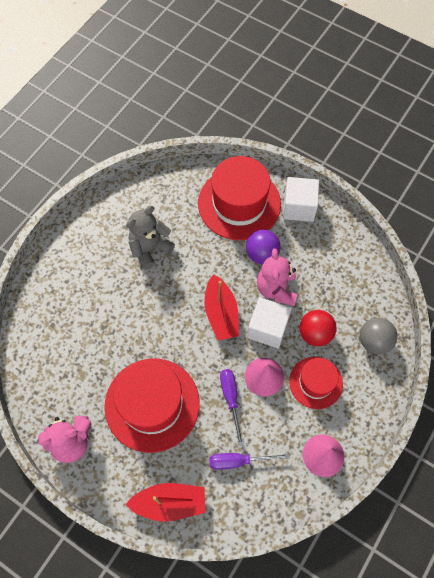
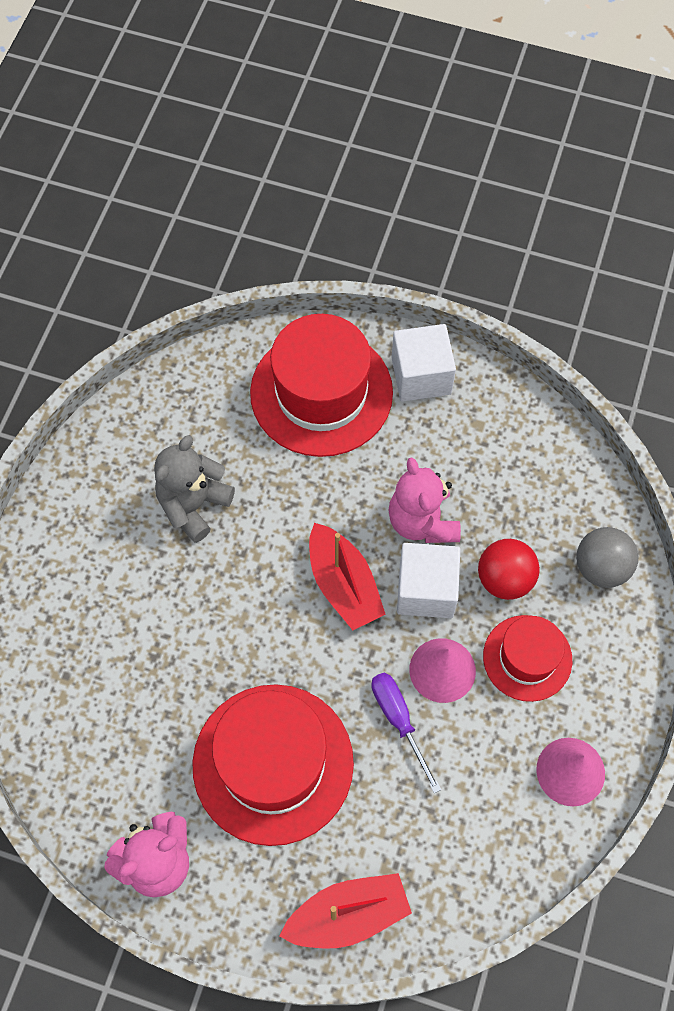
camera: 15 degrees left, 0 degrees up
purple screwdriver [209,453,289,470] -> none
purple ball [246,230,281,264] -> none

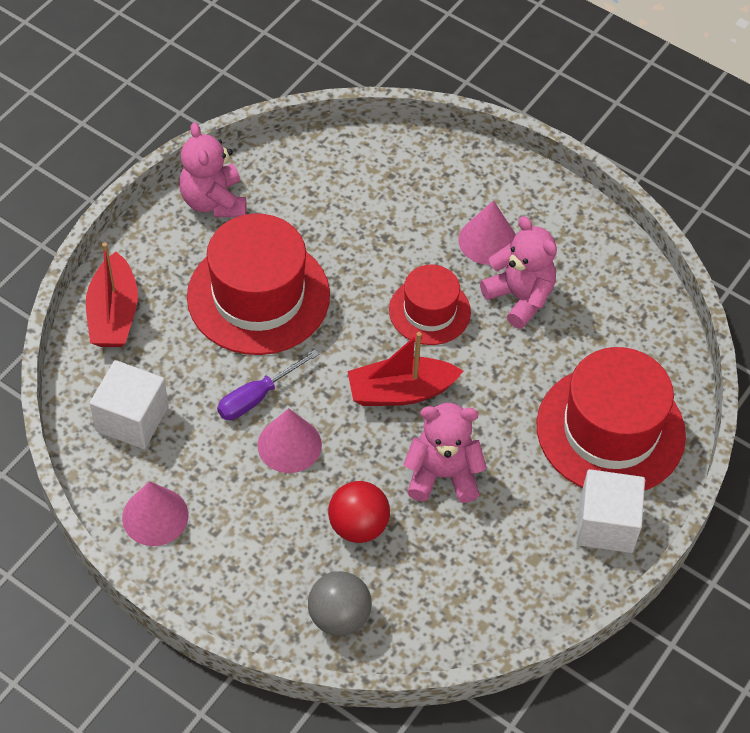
camera: 105 degrees right, 10 degrees down
grey teddy bear [154,435,235,543] -> pink teddy bear [480,216,557,329]
purple screwdriver [371,673,441,793] -> purple screwdriver turned 150 degrees clockwise [217,350,319,420]
white cube [397,543,460,618] -> white cube moved to [90,360,168,449]
red hat [483,615,572,702] -> red hat moved to [389,265,471,345]
none -> pink cone [458,200,516,265]

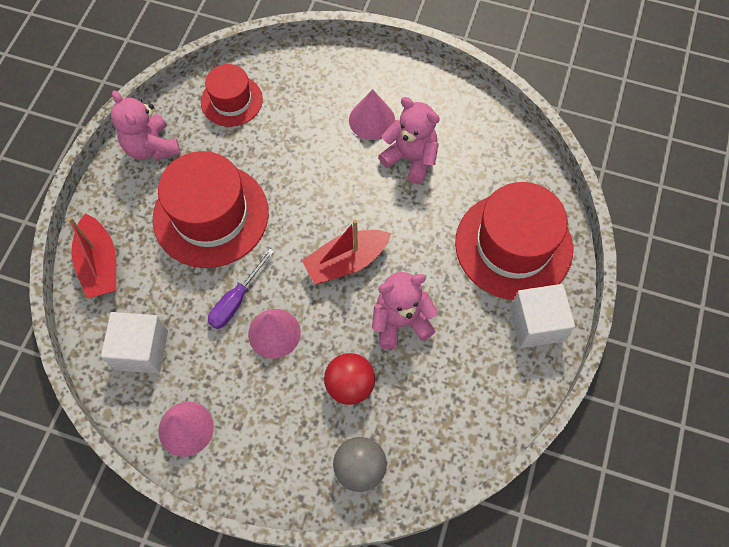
camera: 15 degrees left, 10 degrees up
red hat [389,265,471,345] -> red hat moved to [201,64,263,127]

